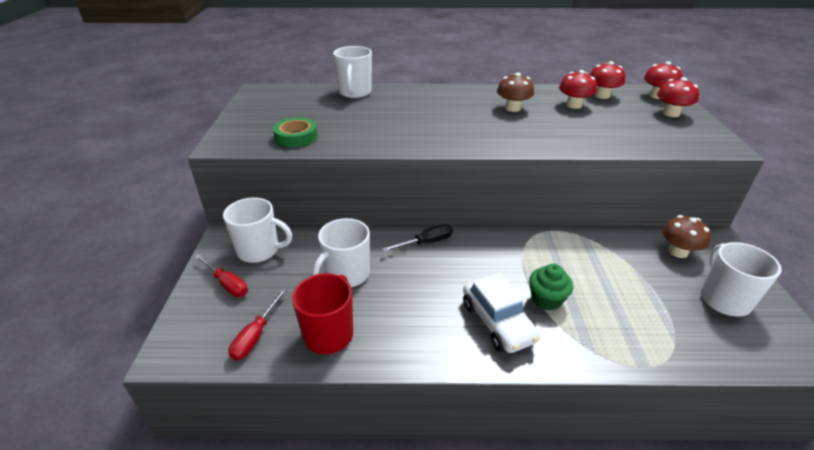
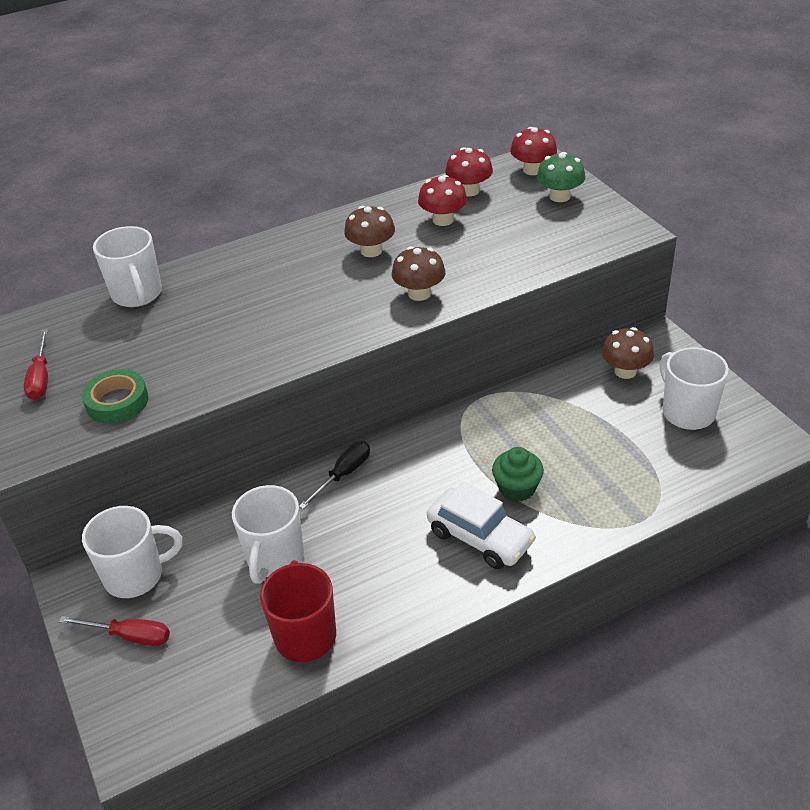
camera: 25 degrees left, 5 degrees up
red screwdriver [228,289,287,361] -> red screwdriver moved to [24,329,48,400]
red mushroom [657,77,699,117] -> green mushroom [537,152,585,202]
none -> brown mushroom [392,246,446,301]

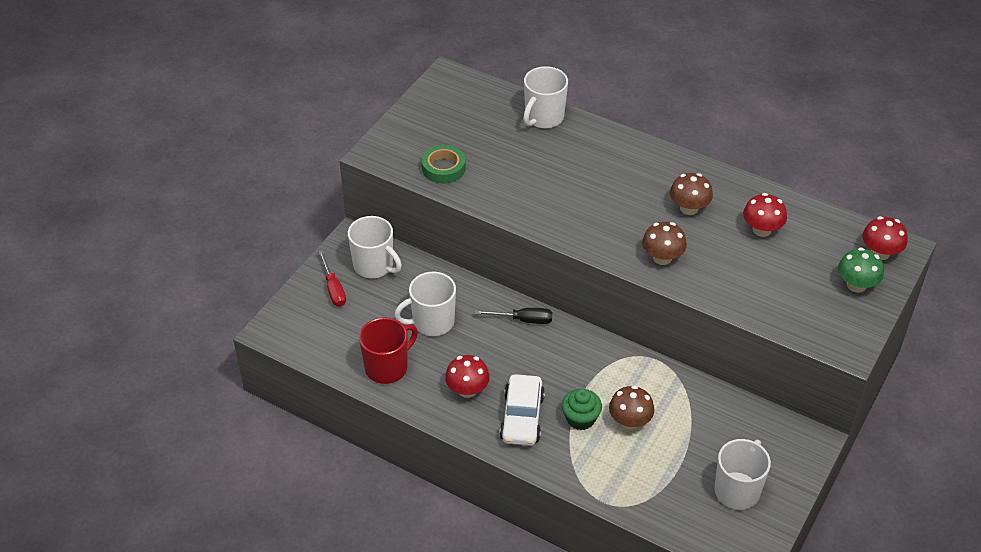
camera: 55 degrees right, 5 degrees up
red screwdriver [24,329,48,400] -> none
red mushroom [445,147,493,196] -> red mushroom moved to [445,355,490,398]
brown mushroom [602,327,654,379] -> brown mushroom moved to [609,385,654,430]

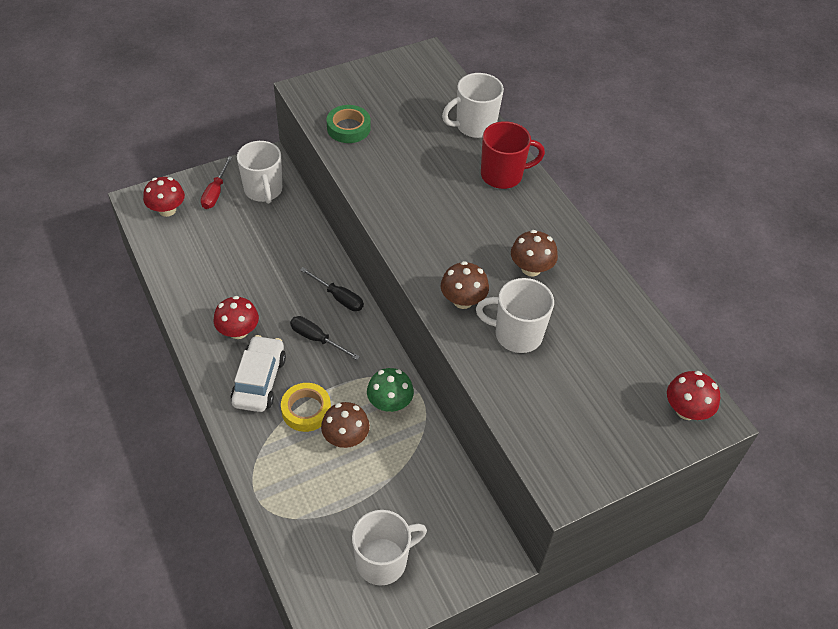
camera: 30 degrees right, 5 degrees up
red mug [359,317,418,384] -> red mug moved to [481,121,545,189]
white mug [394,272,456,336] -> white mug moved to [476,278,554,353]
white car [500,374,545,446] -> white car turned 150 degrees clockwise [231,335,286,412]
green cupcake [562,389,602,430] -> yellow tape [281,383,331,432]
red mushroom [743,193,787,237] -> red mushroom moved to [143,177,185,217]
green mushroom [838,248,884,293] -> green mushroom moved to [367,368,414,412]
none -> black screwdriver [290,316,360,360]

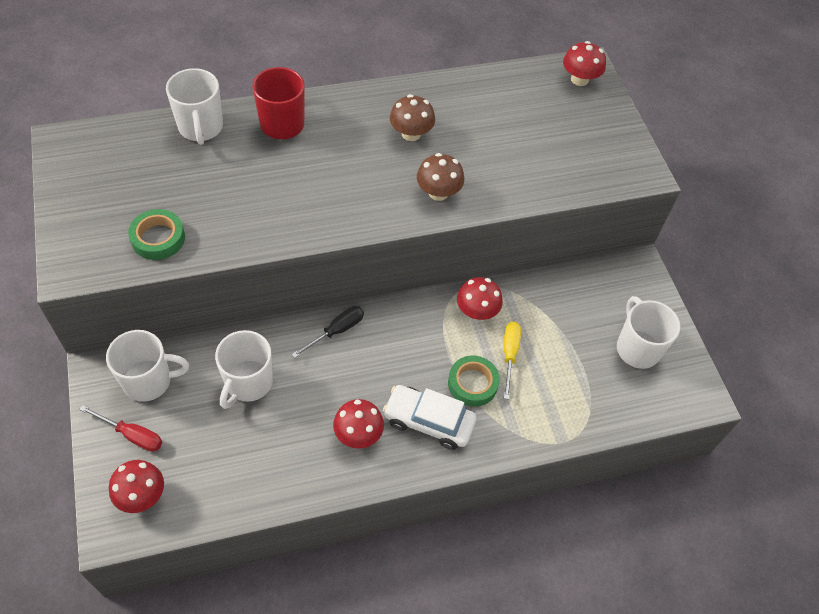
camera: 80 degrees left, 5 degrees up
yellow tape [281,383,331,432] -> green tape [448,356,500,407]
black screwdriver [290,316,360,360] -> none
brown mushroom [321,402,370,448] -> yellow screwdriver [504,322,521,399]
green mushroom [367,368,414,412] -> red mushroom [457,277,503,320]
white mug [476,278,554,353] -> white mug moved to [215,330,273,409]

